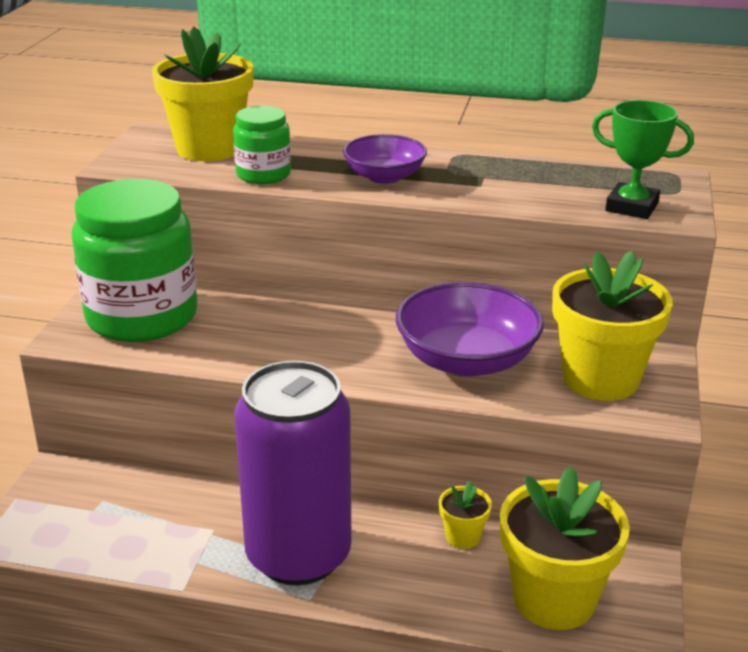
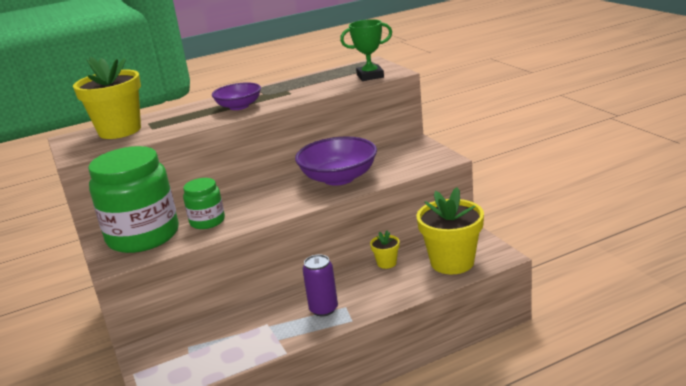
camera: 35 degrees left, 5 degrees down
green jar [233,106,291,184] -> green jar moved to [183,178,225,229]
purple can [234,361,352,585] -> purple can [302,254,338,316], size x0.47
yellow flower pot [552,250,673,401] -> none

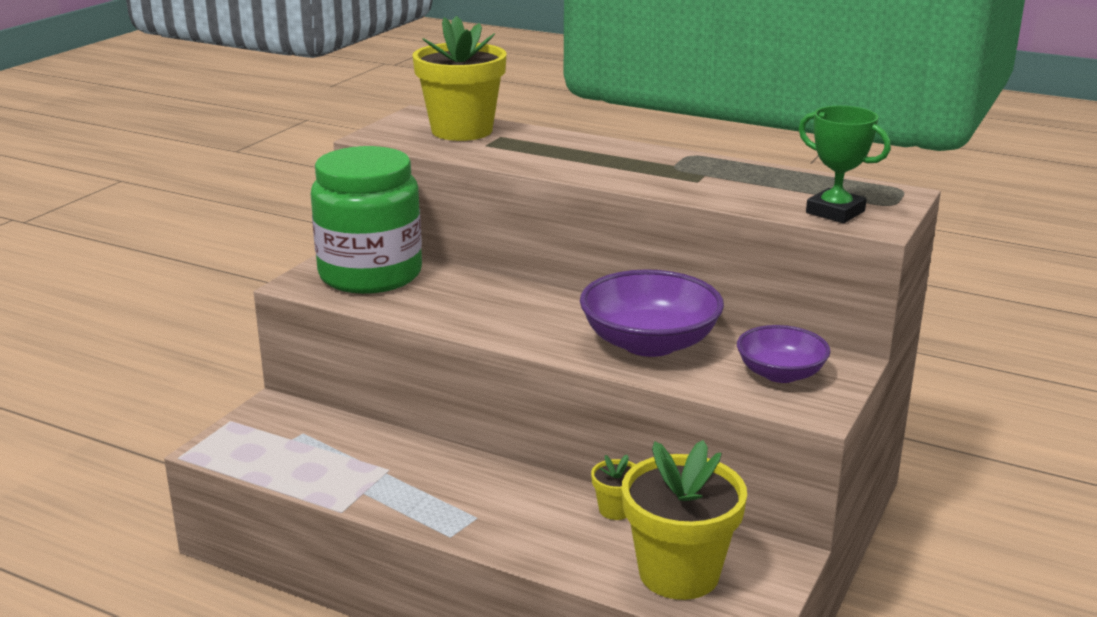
camera: 50 degrees right, 0 degrees up
green jar [183,178,225,229] -> none
purple bowl [212,82,261,110] -> purple bowl moved to [737,325,830,383]
purple can [302,254,338,316] -> none

